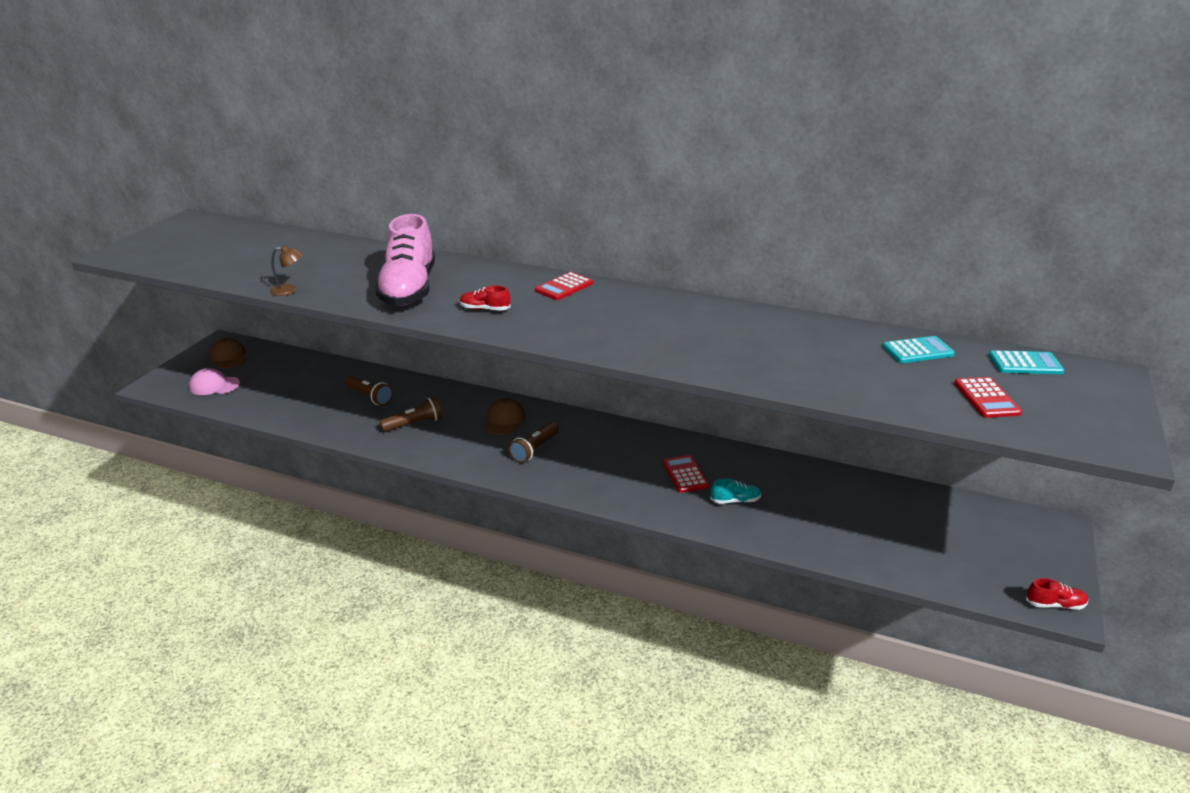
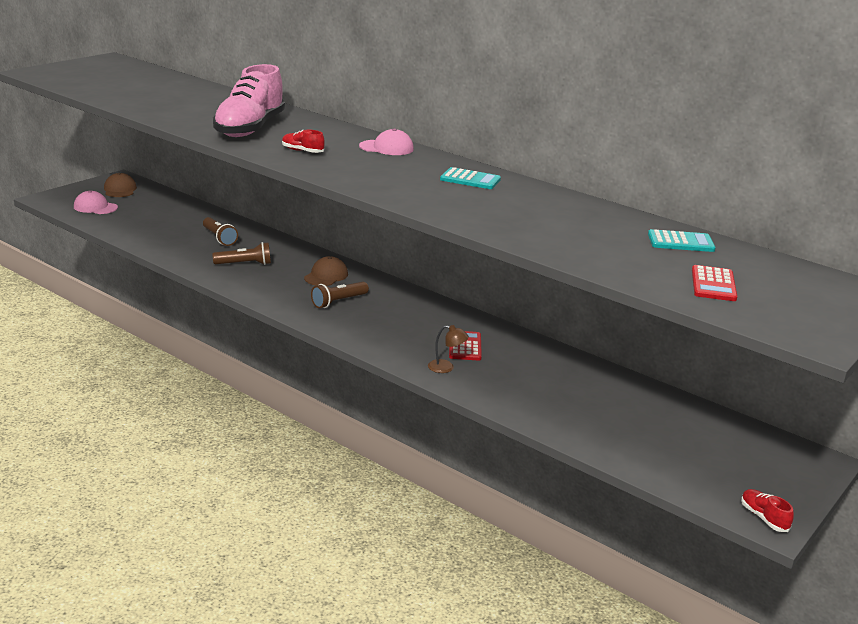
camera: 15 degrees right, 5 degrees down
brown lamp [270,245,303,296] -> brown lamp moved to [428,325,469,373]
red calculator [535,272,593,300] -> pink cap [359,129,414,155]
turquoise shoe [710,478,761,504] -> none
turquoise calculator [989,350,1065,374] -> turquoise calculator moved to [440,167,501,189]
red shoe [1026,578,1088,610] -> red shoe turned 135 degrees counterclockwise [741,489,794,532]

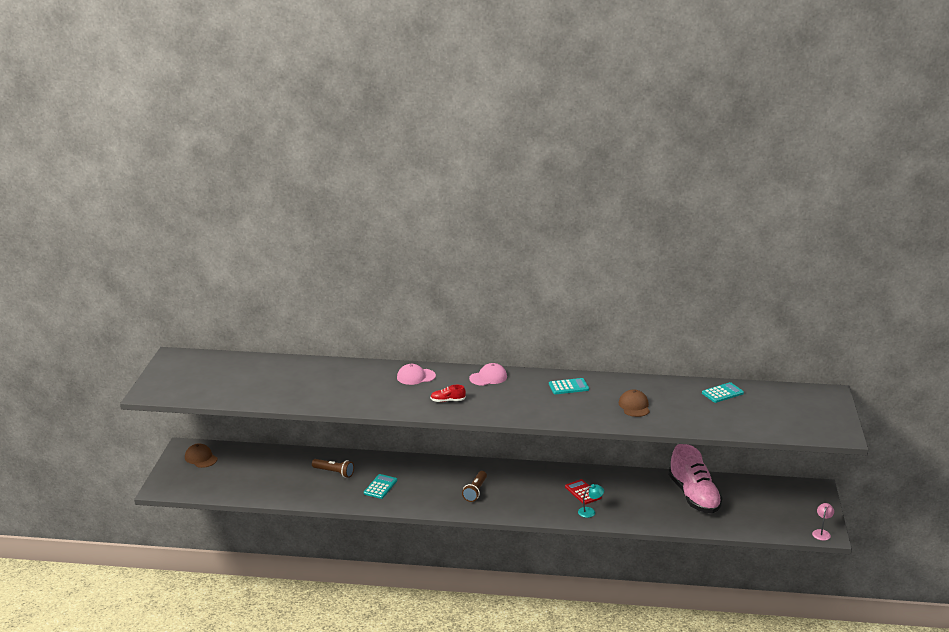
camera: 30 degrees left, 0 degrees up
pink cap [74,190,118,214] -> pink cap moved to [397,364,436,385]
brown flashlight [212,242,271,265] -> turquoise calculator [364,474,397,499]
pink shoe [213,64,285,137] -> pink shoe moved to [668,444,722,513]
brown cap [304,256,348,286] -> brown cap moved to [619,389,650,417]
brown lamp [428,325,469,373] -> turquoise lamp [578,484,604,518]
red calculator [692,265,738,301] -> none
red shoe [741,489,794,532] -> pink lamp [812,503,834,540]

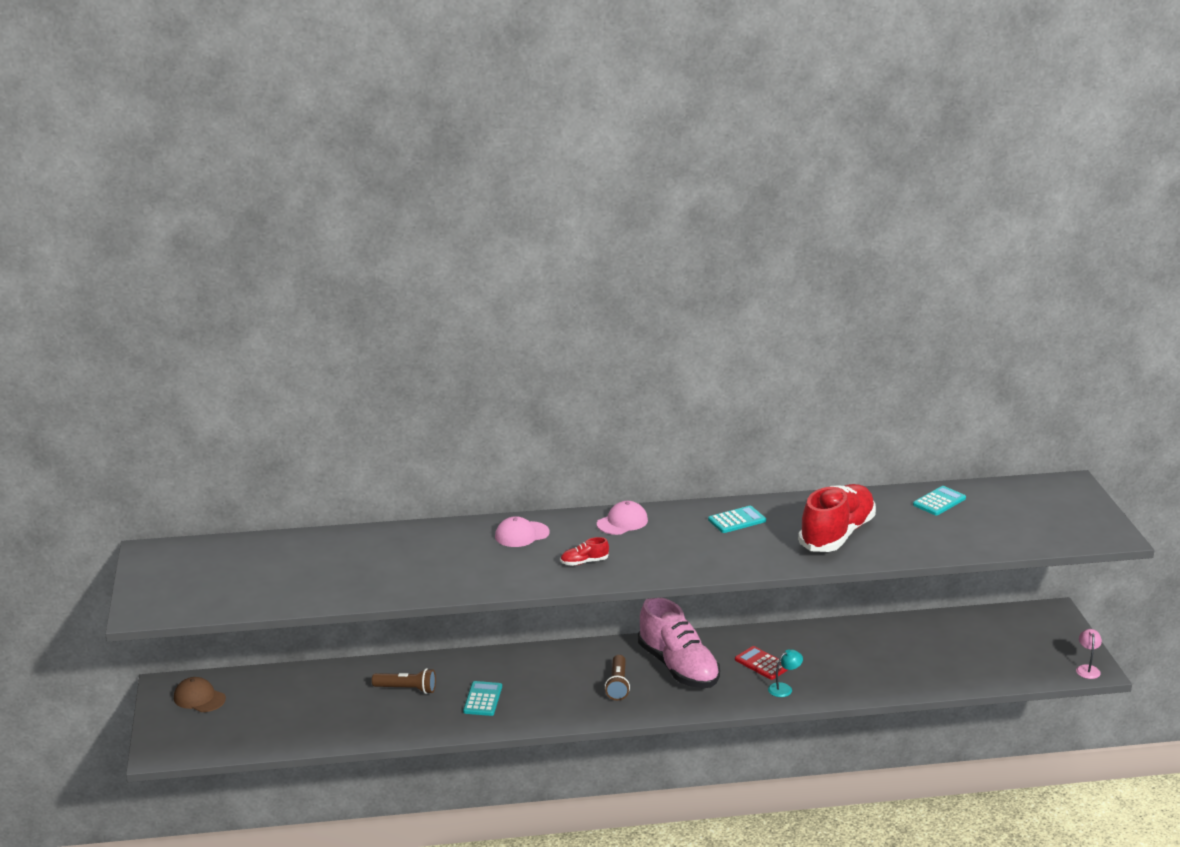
camera: 15 degrees left, 0 degrees up
brown cap [619,389,650,417] -> red shoe [798,484,876,552]
pink shoe [668,444,722,513] -> pink shoe moved to [638,598,720,688]

